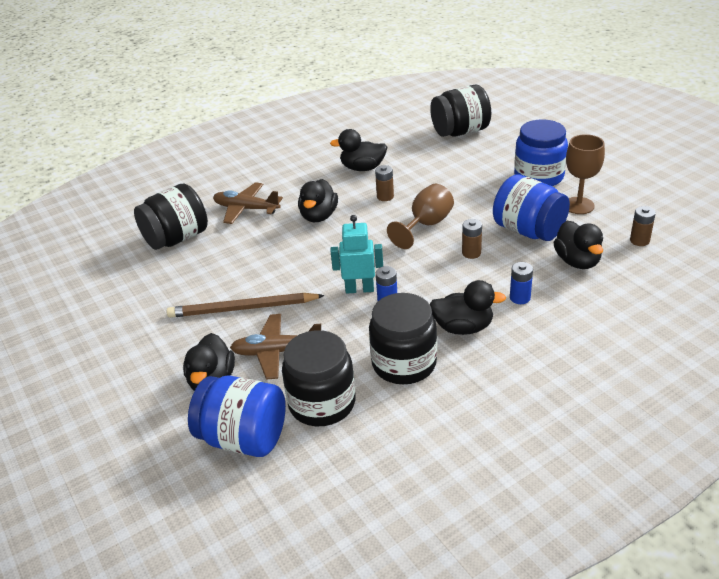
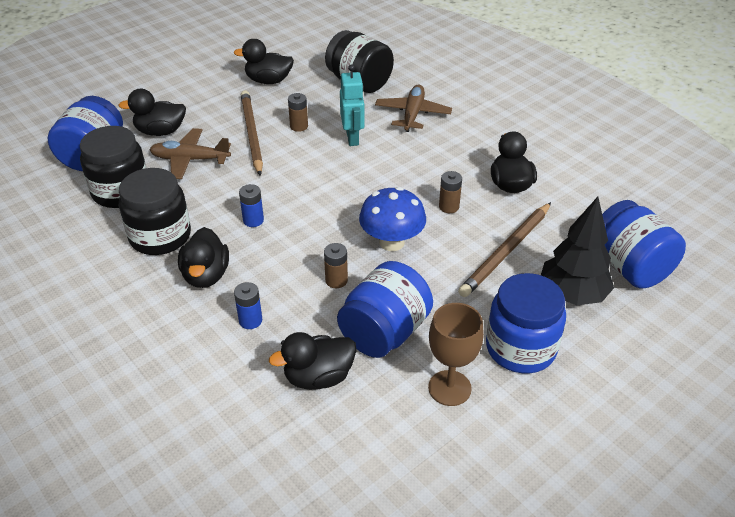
camera: 80 degrees right, 5 degrees up
brown plane [230,314,321,380] -> brown plane turned 75 degrees counterclockwise [149,128,231,179]
black duck [298,179,338,222] -> black duck moved to [234,39,294,84]
turquoise robot [331,215,383,294] -> turquoise robot moved to [340,65,365,146]
brown goblet [387,184,454,249] -> blue mushroom [359,187,426,251]
black jar [430,85,491,137] -> blue jar [602,200,686,288]
brown battery [630,206,656,246] -> brown battery moved to [288,93,308,132]
none -> brown pencil [458,202,551,297]
none -> black tree [541,197,614,305]

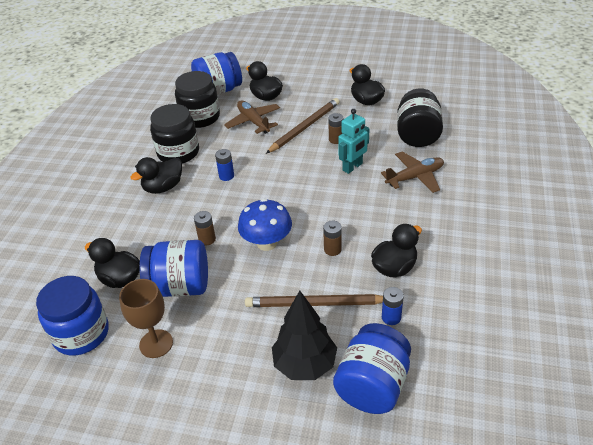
camera: 55 degrees right, 0 degrees up
blue battery [234,282,262,329] -> blue battery moved to [382,287,404,325]
blue jar [486,273,566,373] -> blue jar moved to [36,276,109,356]

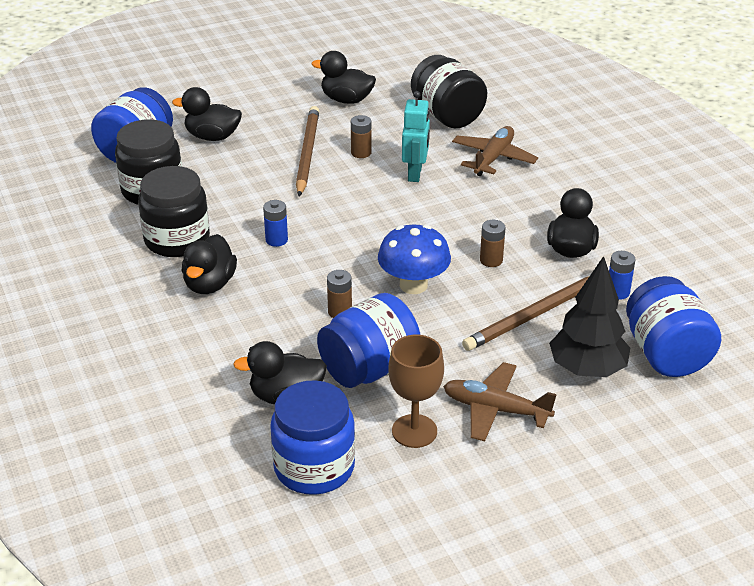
camera: 40 degrees left, 5 degrees down
brown plane [224,101,280,134] -> brown plane moved to [443,362,557,441]

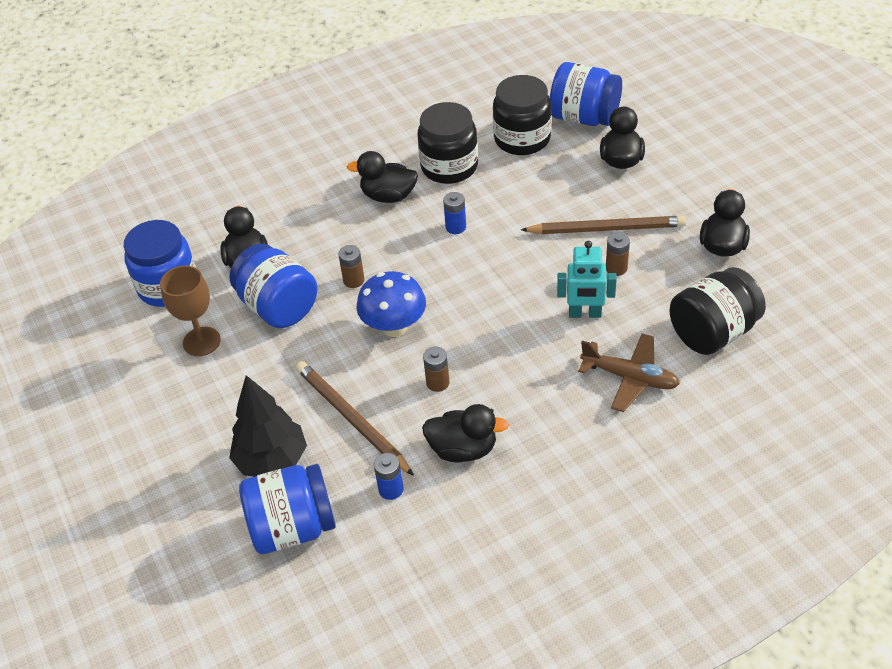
camera: 90 degrees right, 10 degrees up
brown plane [443,362,557,441] -> none

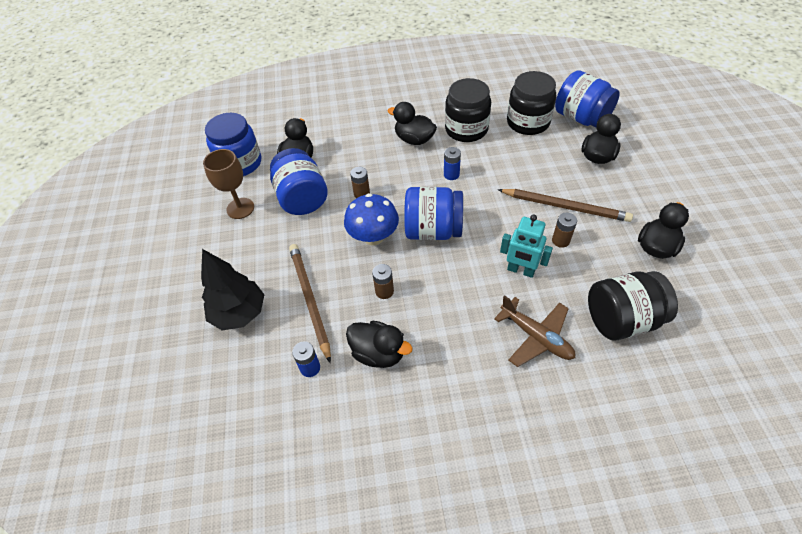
camera: 20 degrees right, 5 degrees up
blue jar [239,464,336,554] -> blue jar moved to [404,187,463,240]

